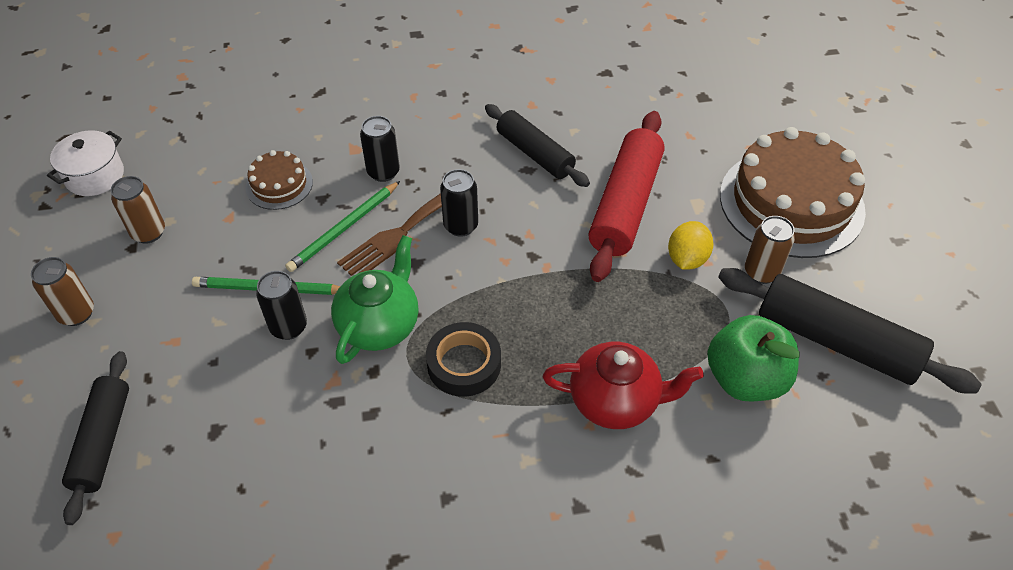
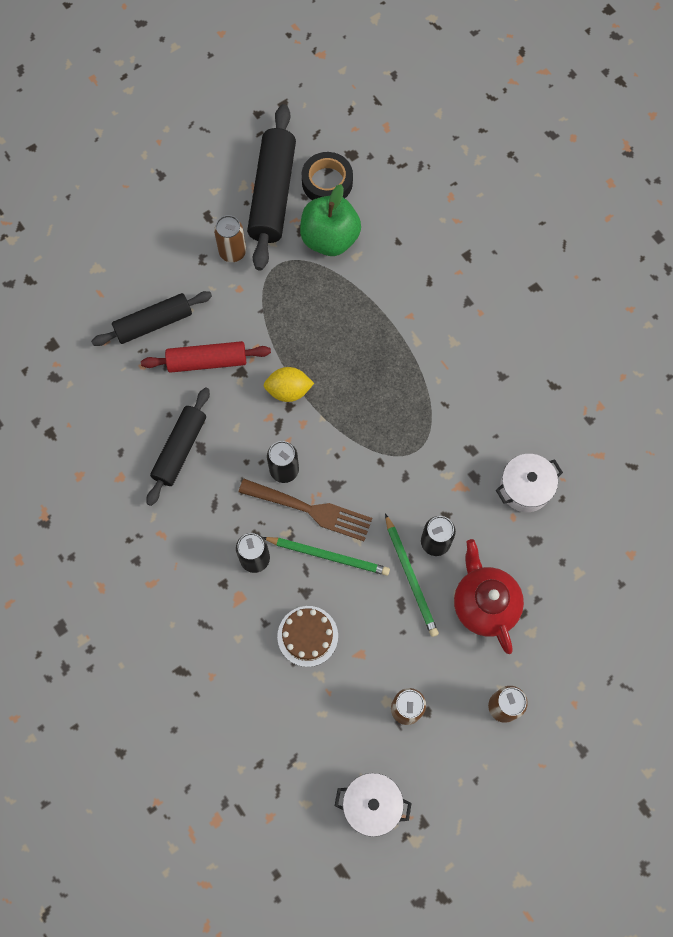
camera: 115 degrees left, 20 degrees up
black rolling pin [62,351,129,525] -> black rolling pin moved to [91,291,212,346]
green teapot [331,235,419,364] -> none
black tape [426,322,501,397] -> black tape moved to [302,152,353,200]
red teapot [543,342,704,429] -> red teapot moved to [454,539,524,654]
red rolling pin [588,111,665,282] -> red rolling pin [141,341,271,373], size x0.66
yellow lemon [668,221,713,270] -> yellow lemon moved to [263,367,314,402]
brown cake [720,127,866,258] -> none
none -> white pot [496,454,563,512]

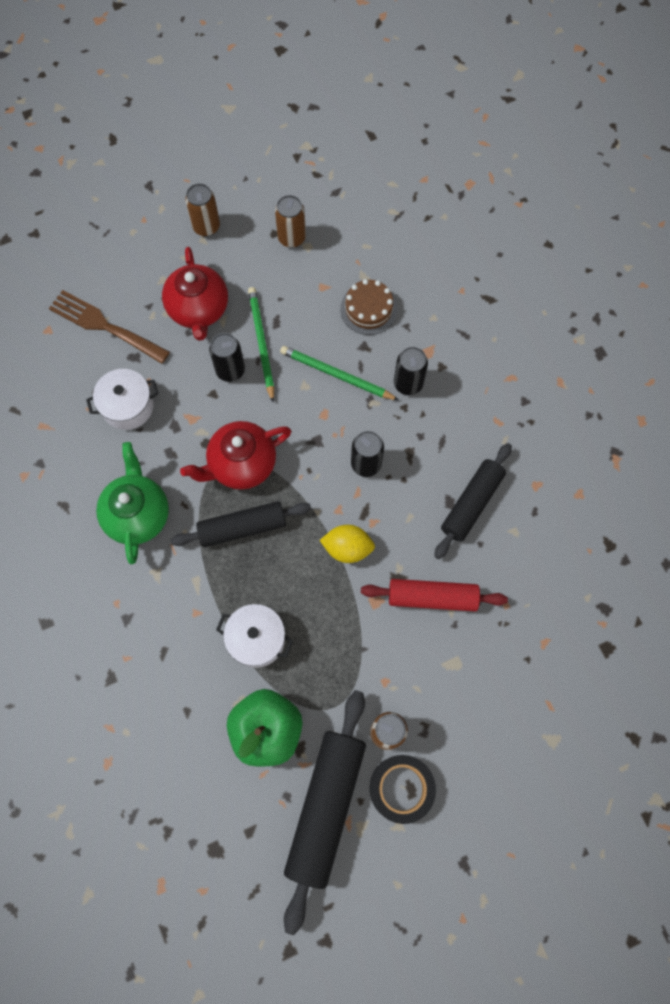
camera: 170 degrees left, 0 degrees up
black rolling pin [91,291,212,346] -> black rolling pin moved to [171,501,311,547]
brown fork [239,479,372,541] -> brown fork moved to [49,290,170,364]
black tape [302,152,353,200] -> black tape moved to [370,755,436,824]
white pot [335,773,412,837] -> white pot moved to [216,604,293,668]
none -> green teapot [96,442,169,564]
none -> red teapot [180,421,291,490]

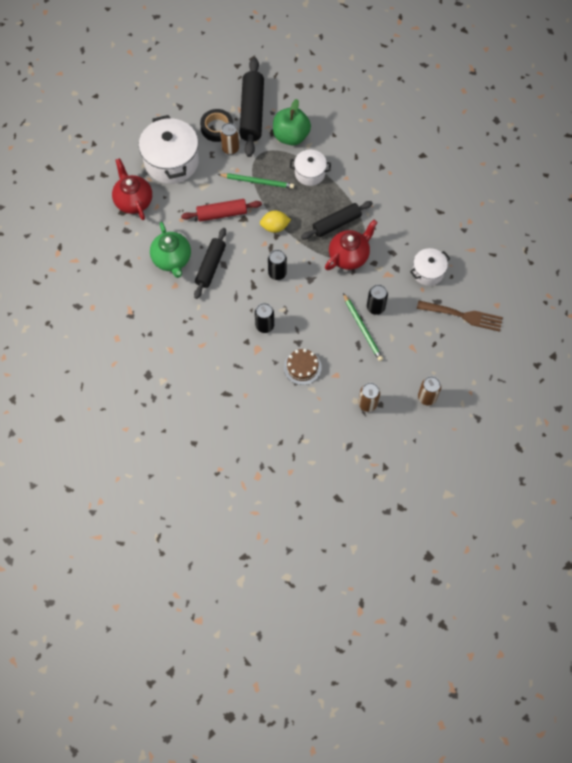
camera: 165 degrees right, 5 degrees down
green teapot [96,442,169,564] -> green teapot moved to [150,222,191,278]
red teapot [162,247,228,341] -> red teapot moved to [112,158,152,220]
green pencil [280,346,399,400] -> green pencil moved to [218,173,294,189]
none -> white pot [139,115,199,184]

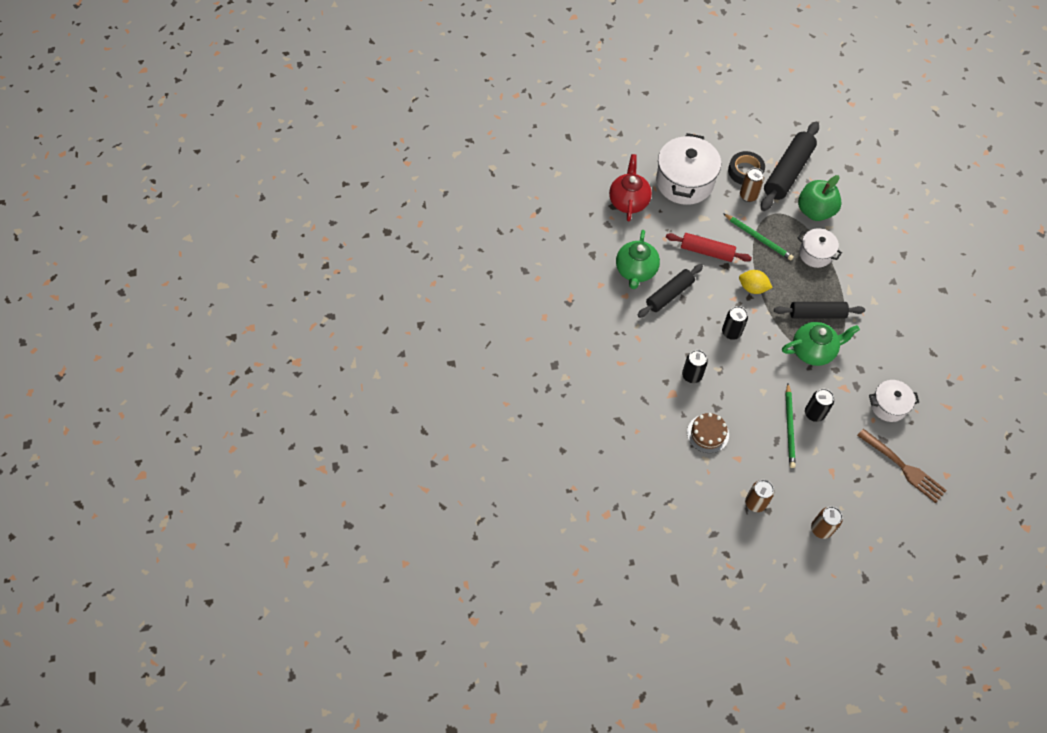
camera: 30 degrees right, 5 degrees down
red teapot [325,220,378,270] -> green teapot [782,322,860,366]

